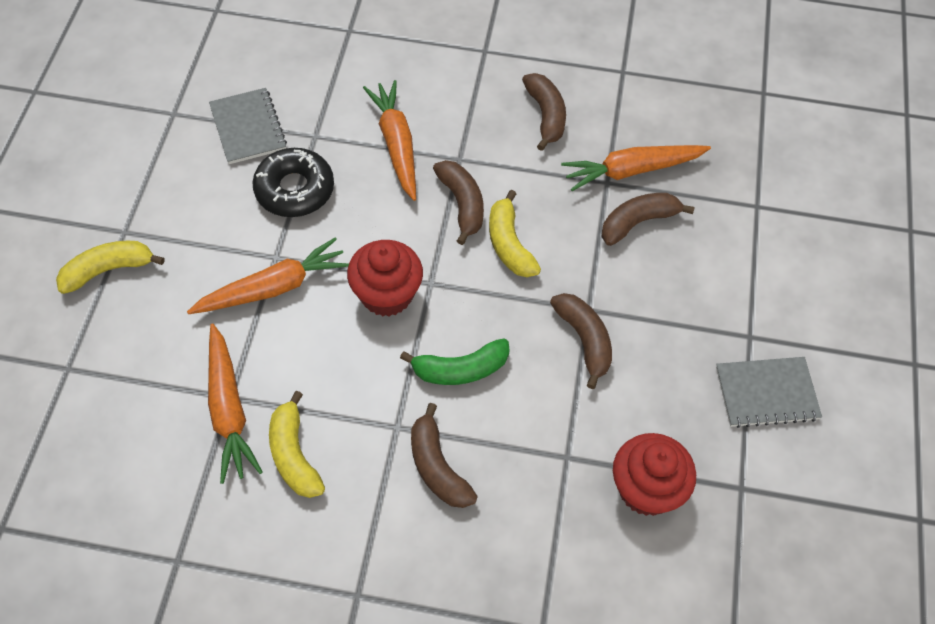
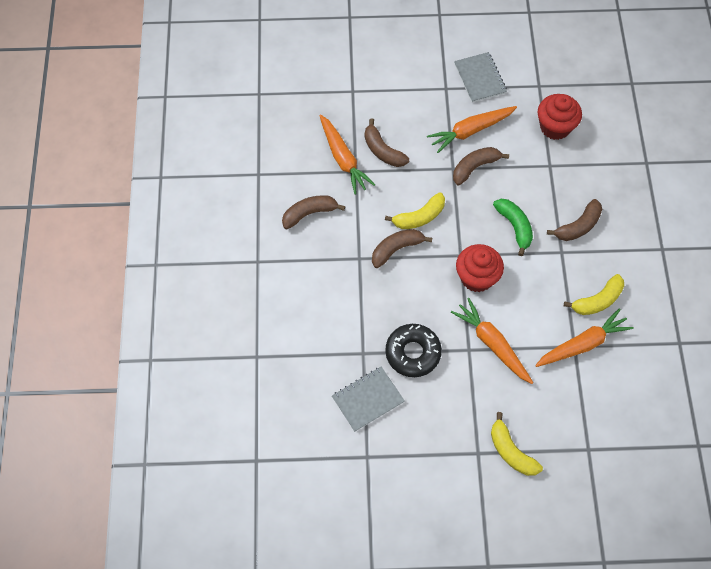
camera: 100 degrees left, 5 degrees up
orange carrot [363,80,416,201] -> orange carrot moved to [427,106,517,153]

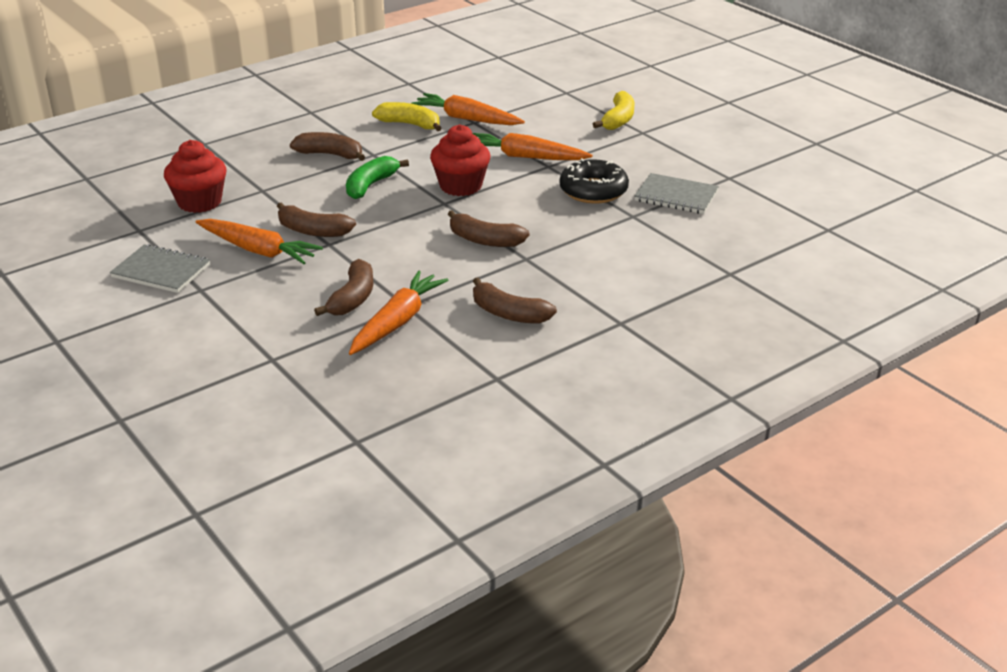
camera: 125 degrees left, 30 degrees down
yellow banana [385,192,445,229] -> none
orange carrot [451,298,533,384] -> orange carrot turned 90 degrees clockwise [473,133,593,160]
grey notebook [454,52,507,103] -> grey notebook turned 75 degrees clockwise [110,244,210,293]

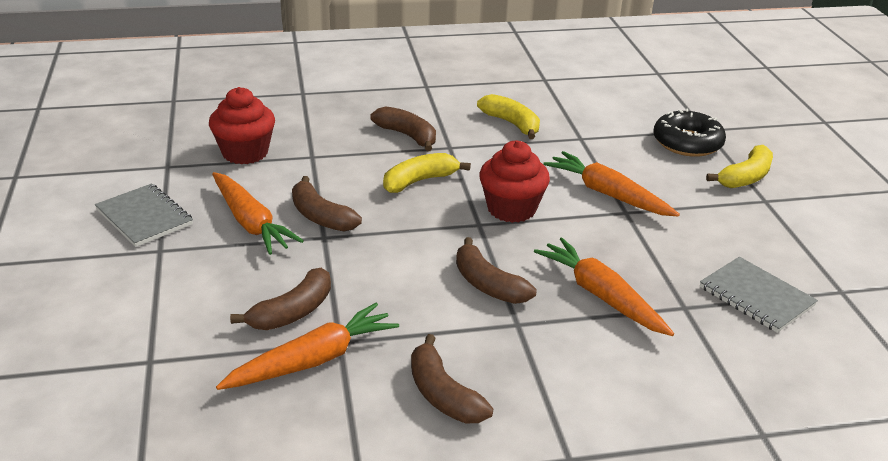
camera: 25 degrees right, 0 degrees up
green banana [346,156,409,199] -> yellow banana [383,153,471,193]
orange carrot [411,93,525,125] -> orange carrot moved to [534,238,674,336]
black donut [560,158,629,204] -> black donut moved to [653,108,726,157]

